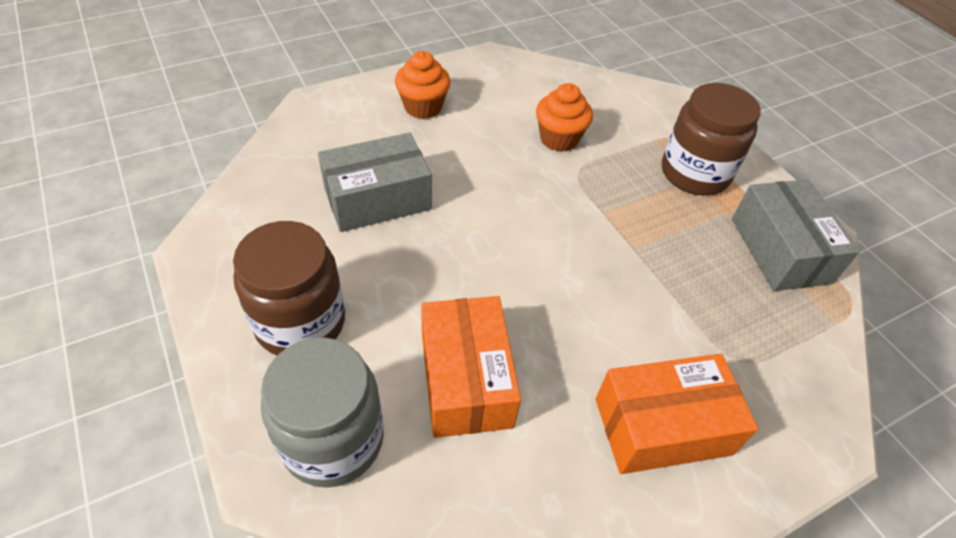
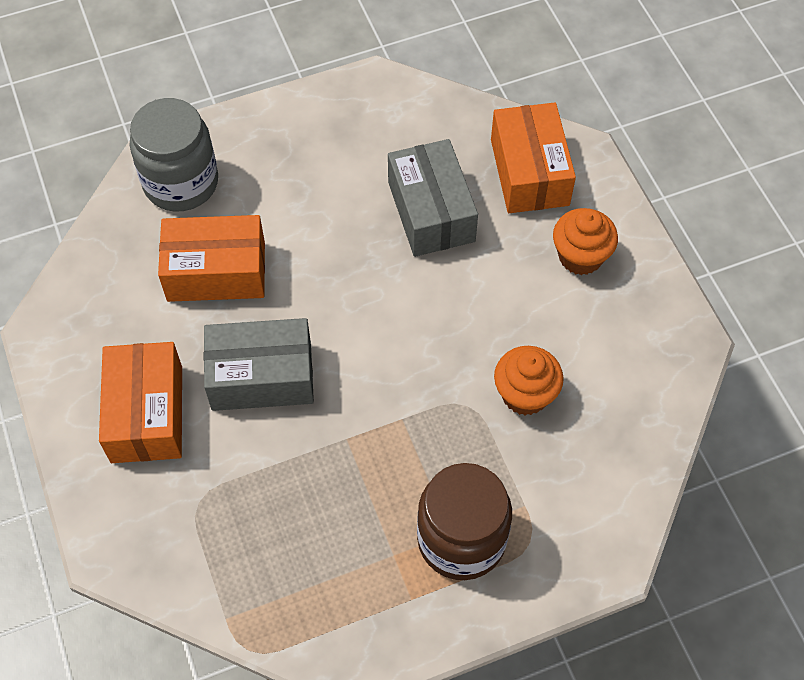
camera: 100 degrees right, 10 degrees up
brown jar [233,221,345,355] -> none
grey box [732,179,860,291] -> grey box moved to [204,318,314,411]
none -> orange box [491,102,576,213]

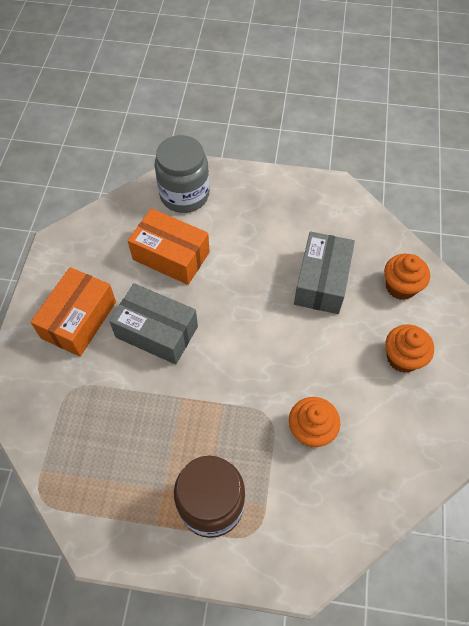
camera: 30 degrees right, 0 degrees up
orange box [491,102,576,213] -> orange cupcake [384,254,430,300]

